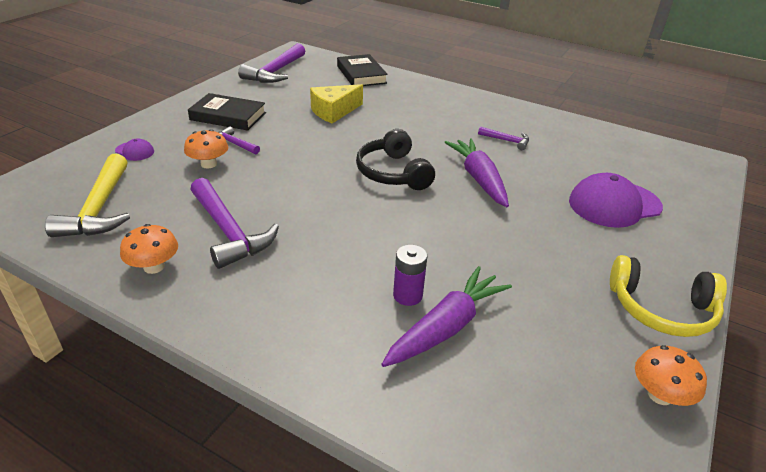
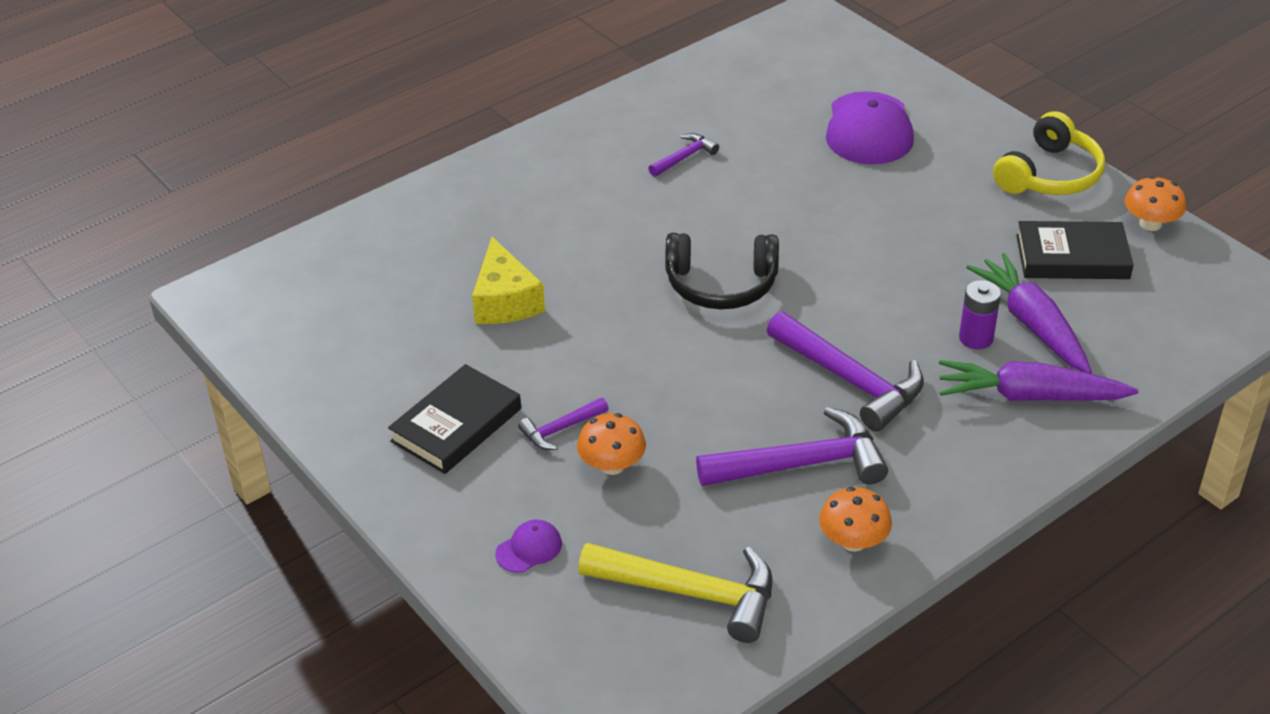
camera: 65 degrees left, 5 degrees up
purple hammer [238,43,305,83] -> purple hammer moved to [767,311,924,432]
black book [337,54,388,86] -> black book moved to [1016,221,1134,279]
purple carrot [444,138,509,207] -> purple carrot moved to [939,360,1138,401]

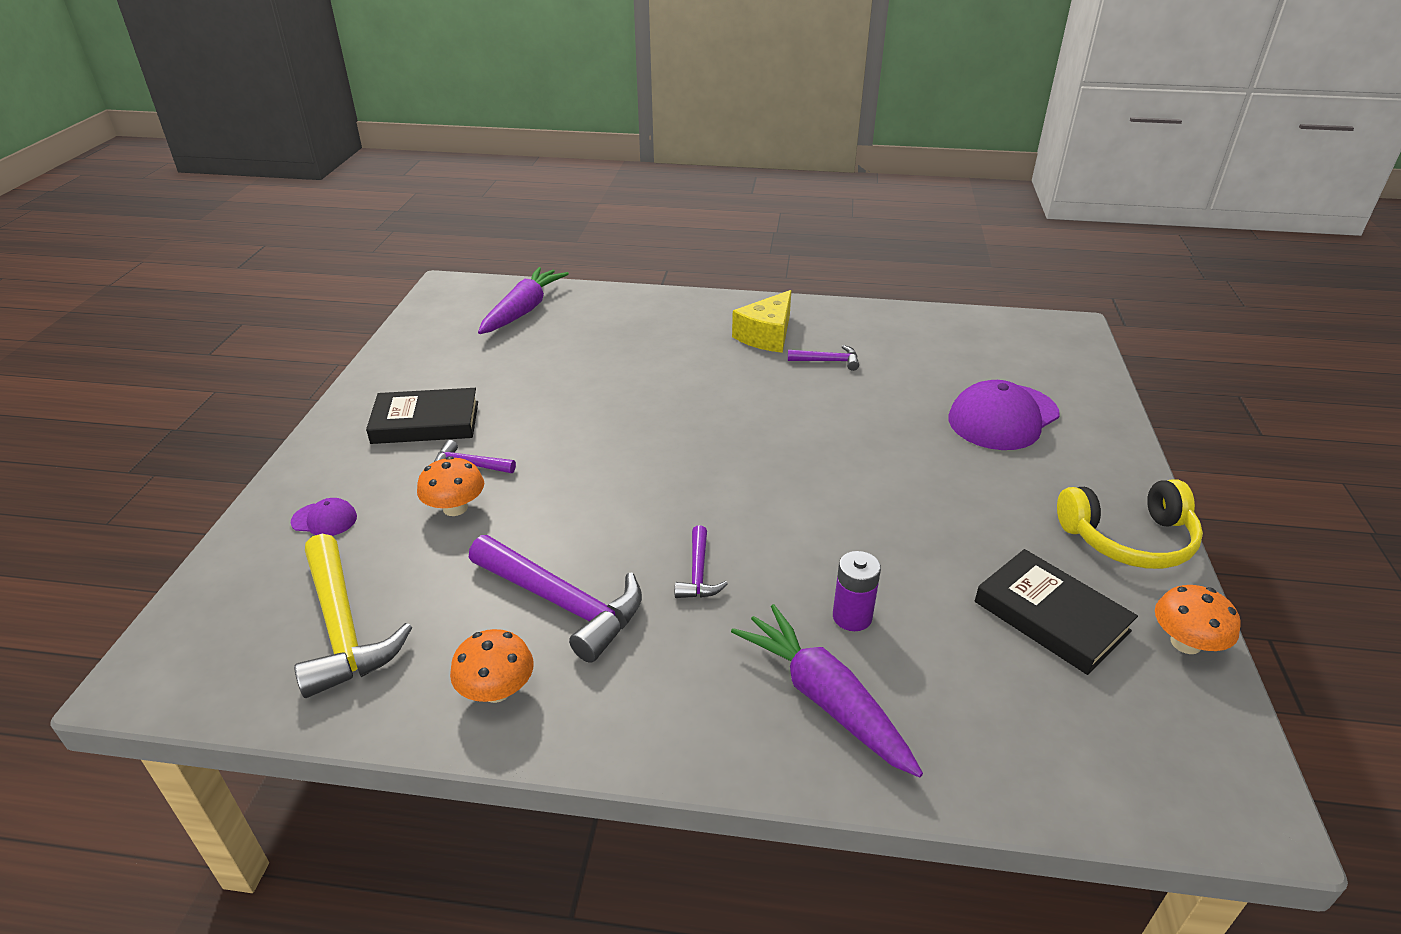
camera: 45 degrees right, 5 degrees down
yellow cheese [472,237,545,324] -> yellow cheese moved to [732,290,791,353]
black headphones [665,233,779,309] -> none
purple hammer [767,311,924,432] -> purple hammer [675,526,728,598], size x0.51
purple carrot [966,253,1092,374] -> purple carrot moved to [478,267,569,334]

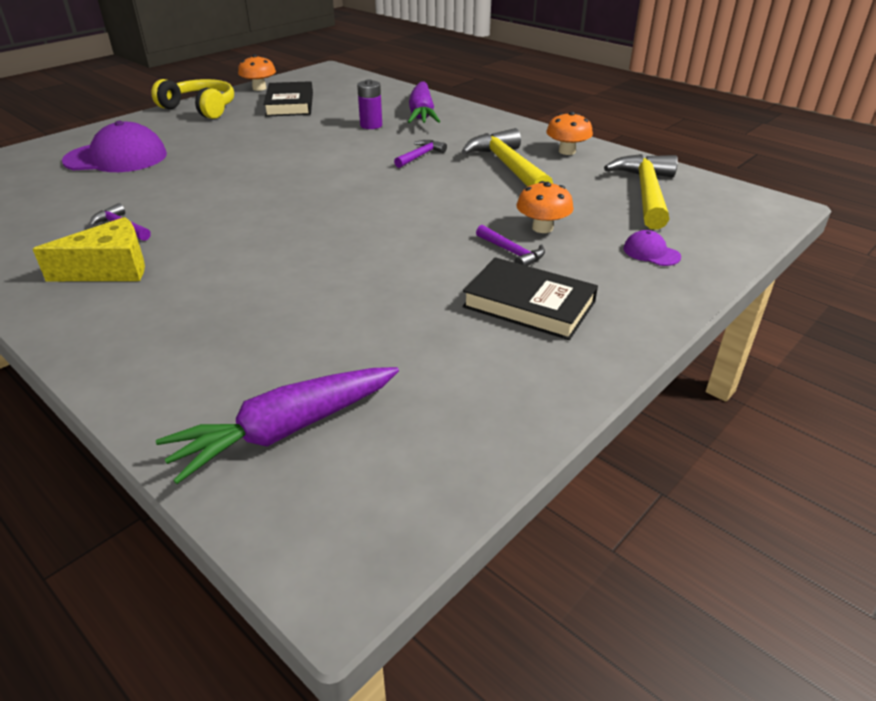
camera: 145 degrees left, 0 degrees up
purple hammer [469,535,642,663] -> yellow hammer [461,128,553,187]

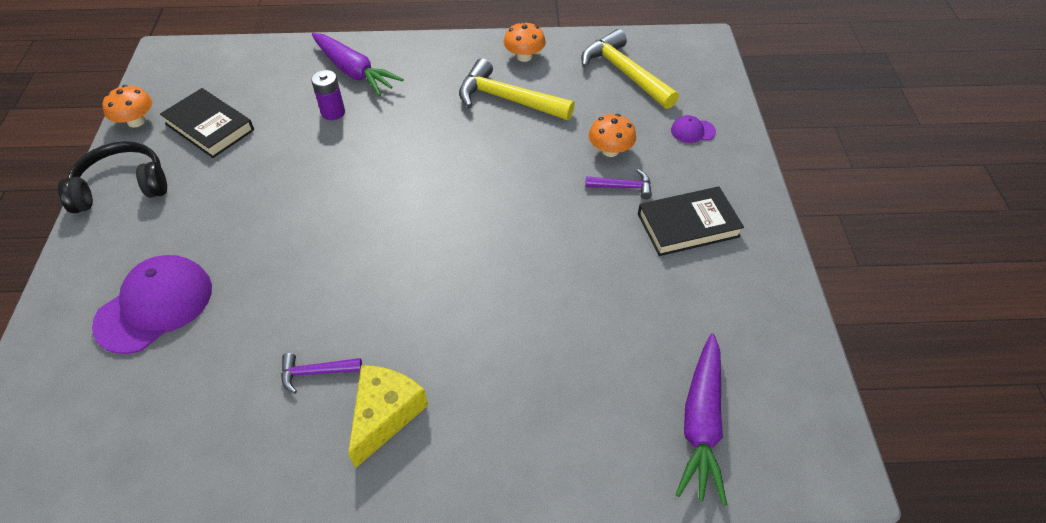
camera: 45 degrees left, 15 degrees up
yellow headphones [151,79,234,119] -> black headphones [58,141,167,213]
purple hammer [394,140,447,168] -> none

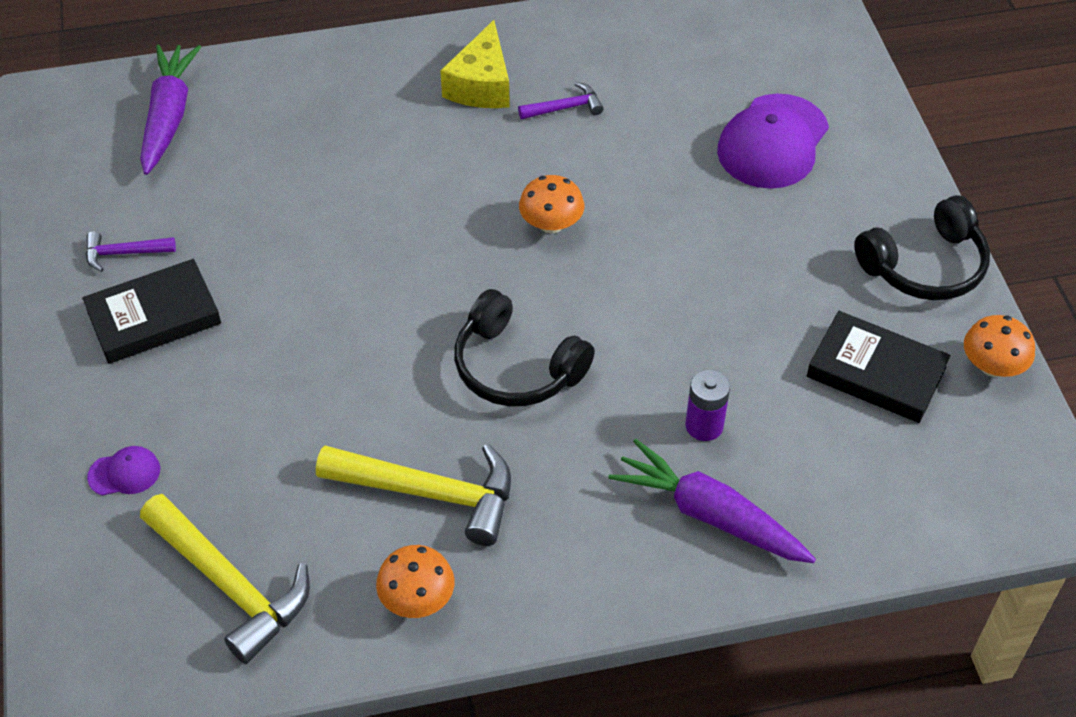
camera: 170 degrees right, 0 degrees up
purple hammer [585,169,652,199] -> purple hammer moved to [86,231,176,272]
orange mushroom [589,114,636,157] -> orange mushroom moved to [519,175,584,234]
none -> black headphones [454,289,595,407]

